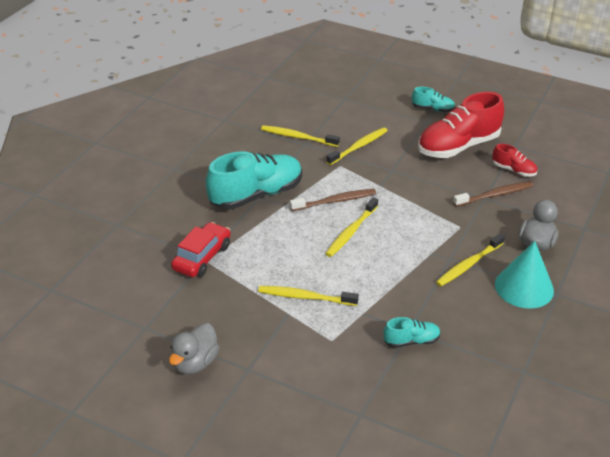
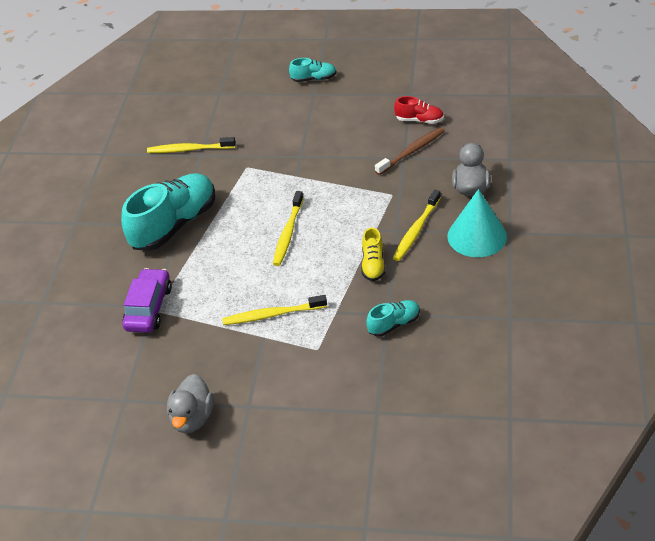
camera: 15 degrees left, 5 degrees up
red car [171,222,231,277] -> purple car [122,268,172,333]
brown toothbrush [290,189,376,211] -> none
yellow toothbrush [326,127,388,165] -> none
red shoe [418,92,504,158] -> none
none -> yellow shoe [361,227,386,281]

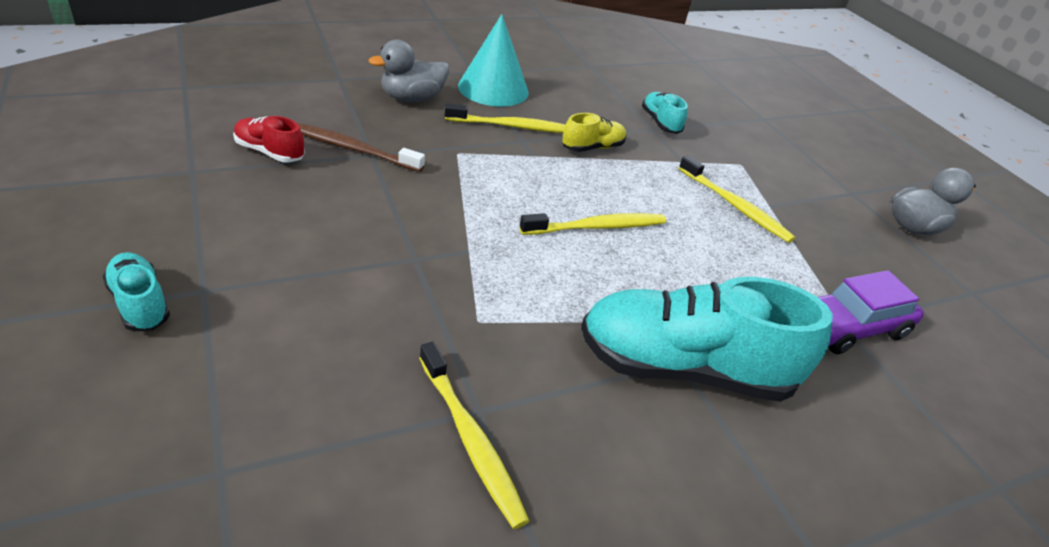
camera: 130 degrees left, 5 degrees down
turquoise shoe [366,300,420,337] -> turquoise shoe turned 45 degrees clockwise [642,92,688,134]
red shoe [394,96,444,124] -> red shoe turned 45 degrees counterclockwise [233,116,305,162]

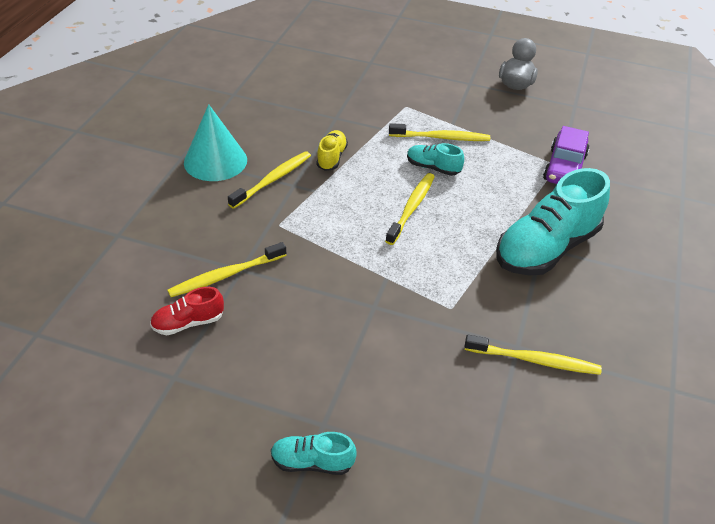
camera: 45 degrees left, 5 degrees up
brown toothbrush [297,123,425,172] -> yellow toothbrush [167,242,286,297]
grey duck [369,40,449,102] -> none
turquoise shoe [642,92,688,134] -> turquoise shoe moved to [407,143,464,176]

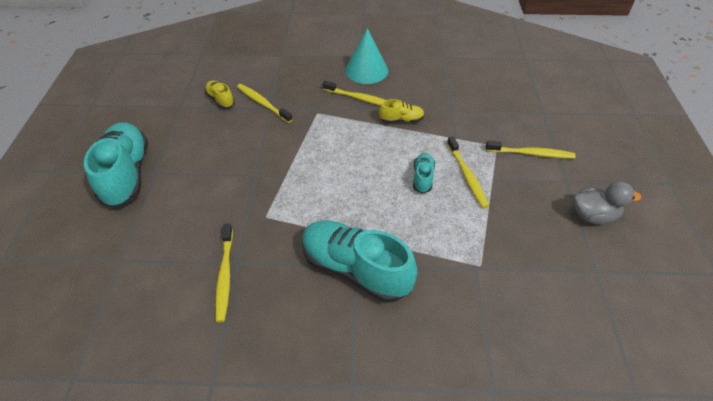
camera: 75 degrees right, 5 degrees up
red shoe [150,287,224,335] -> yellow shoe [205,81,235,109]
turquoise shoe [271,432,357,475] -> turquoise shoe [84,122,148,208], size x2.11
yellow toothbrush [385,173,435,245] -> yellow toothbrush moved to [485,141,576,159]
purple car [543,126,590,184] -> none

